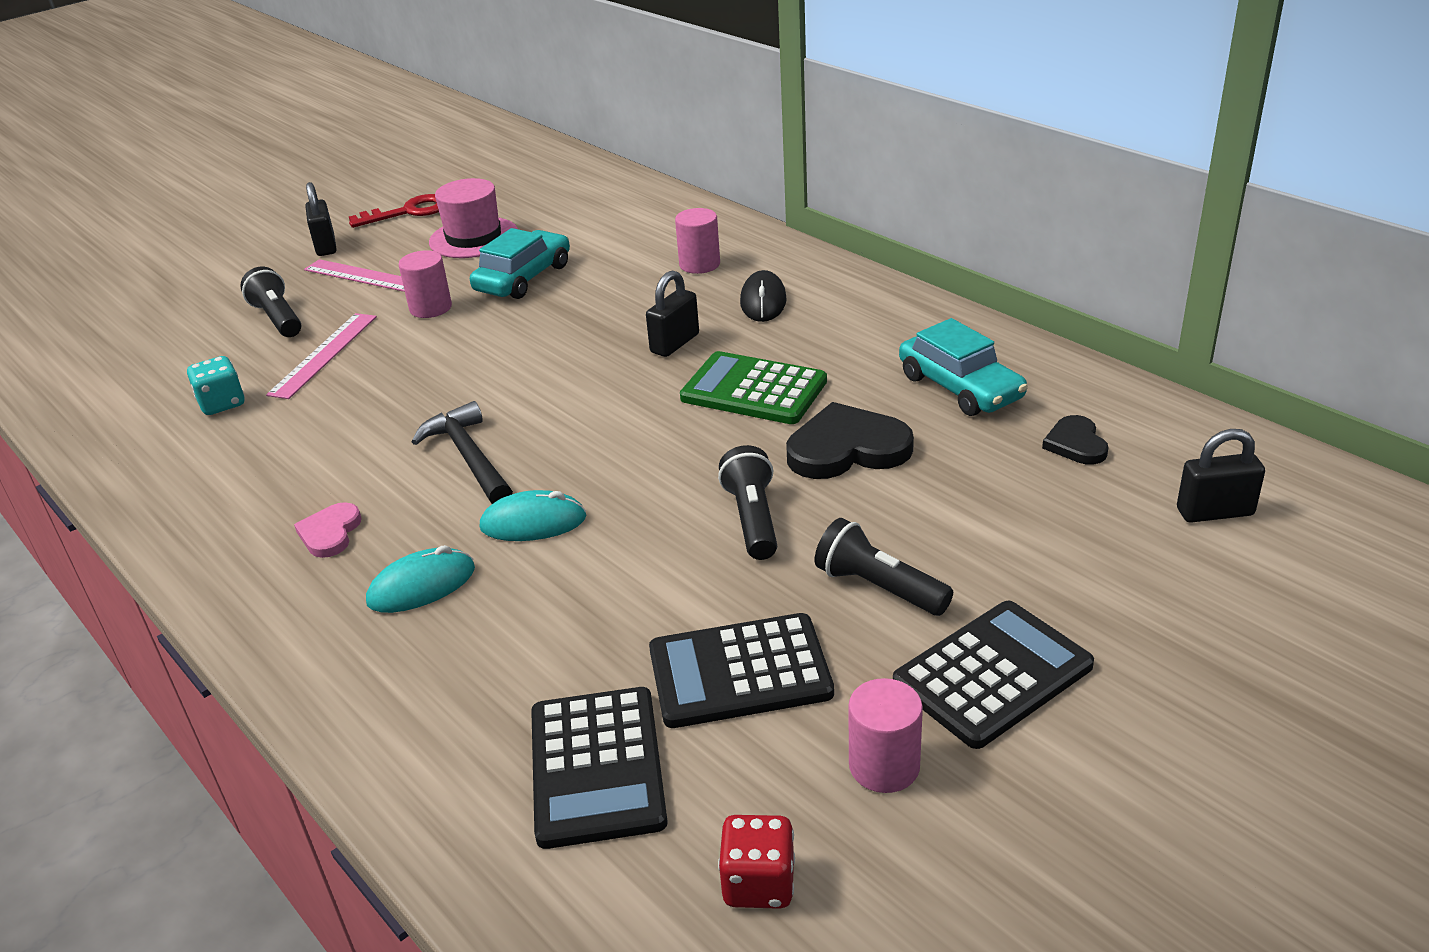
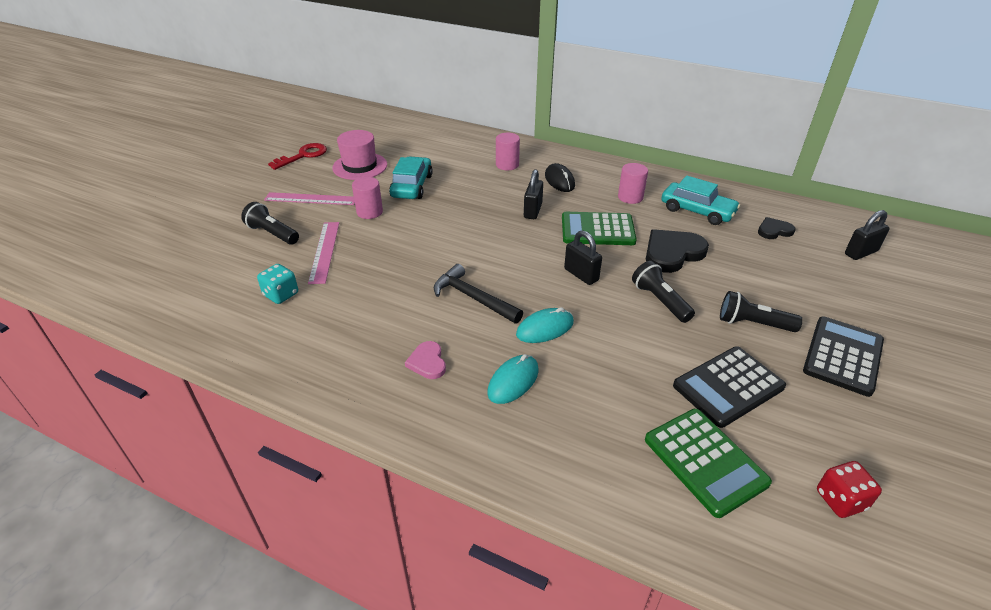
camera: 25 degrees left, 5 degrees up
black padlock [305,182,337,256] -> black padlock moved to [564,230,602,285]
black calculator [531,687,668,849] -> green calculator [645,409,772,518]
pink cylinder [848,678,923,793] -> pink cylinder moved to [618,163,648,204]
black heart [1042,415,1109,464] -> black heart turned 105 degrees clockwise [758,217,795,239]

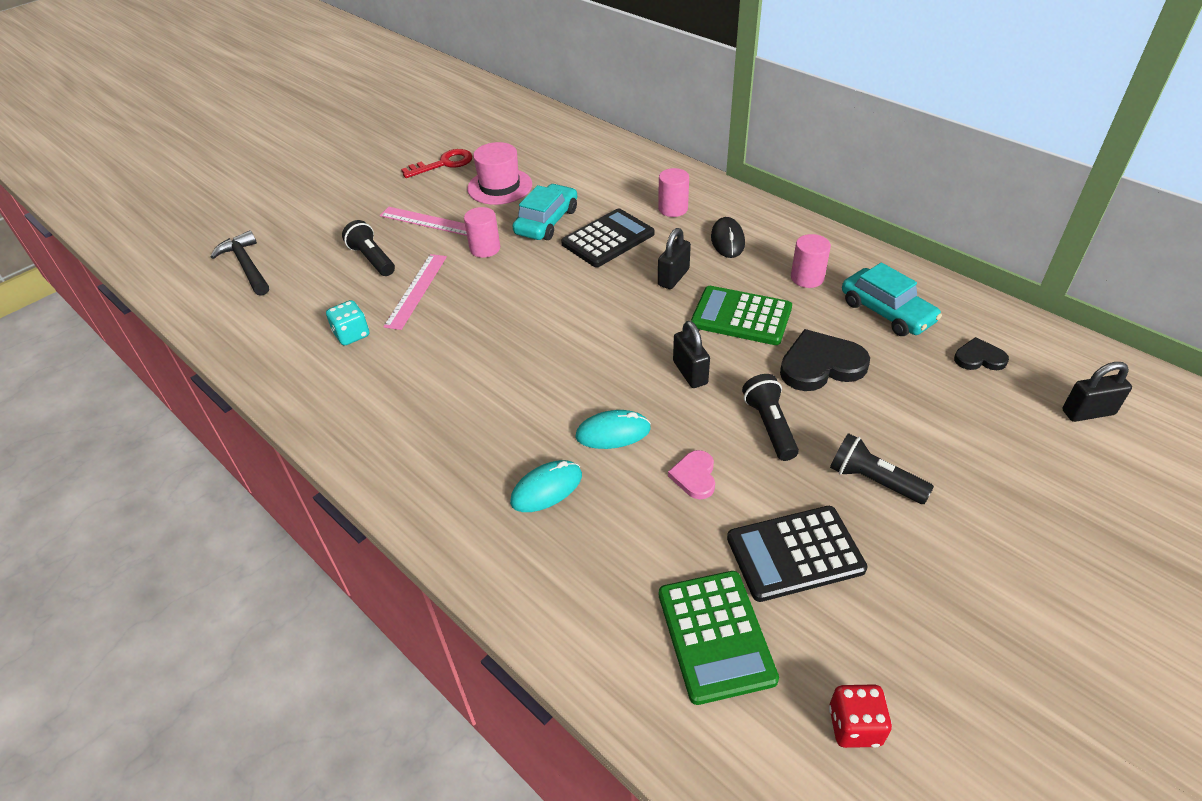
camera: 20 degrees right, 5 degrees up
pink heart [405,341,446,379] -> pink heart moved to [668,450,715,499]
black hammer [434,264,523,323] -> black hammer moved to [211,230,269,296]
black calculator [803,317,884,397] -> black calculator moved to [561,208,654,267]

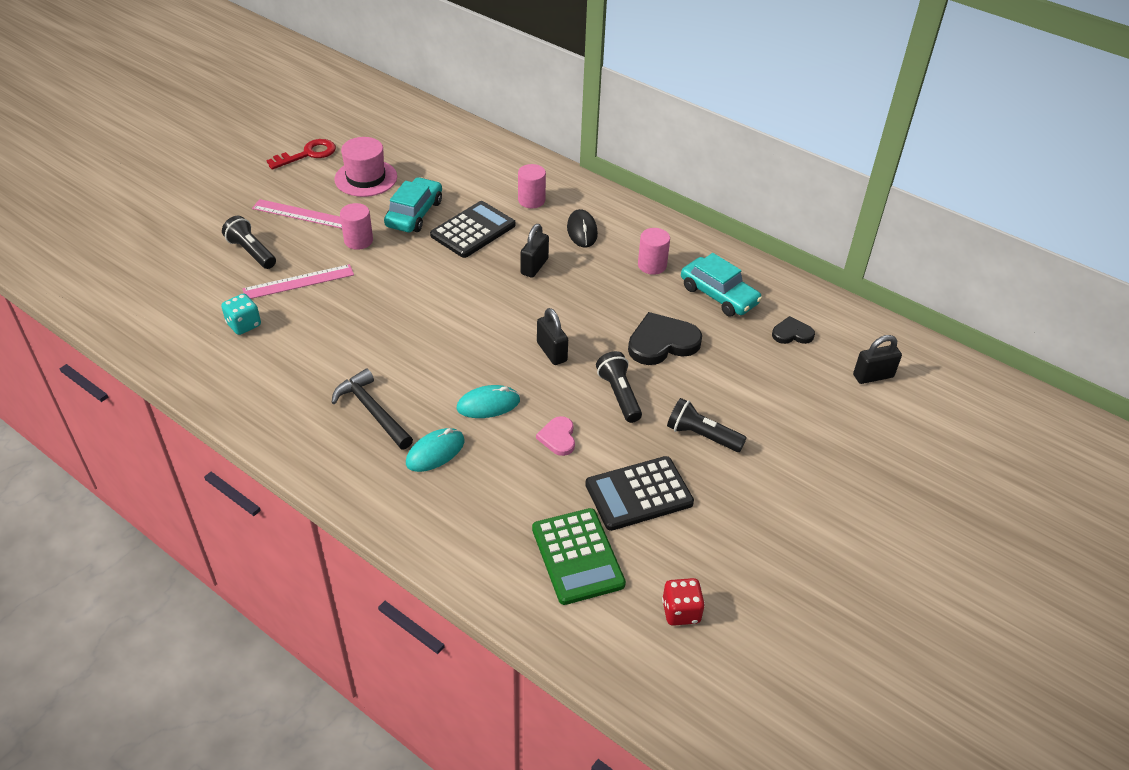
camera: 10 degrees left, 0 degrees up
black hammer [211,230,269,296] -> black hammer moved to [332,369,413,449]
pink ruler [383,254,447,330] -> pink ruler turned 60 degrees clockwise [242,264,354,299]
green calculator [691,286,792,345] -> none

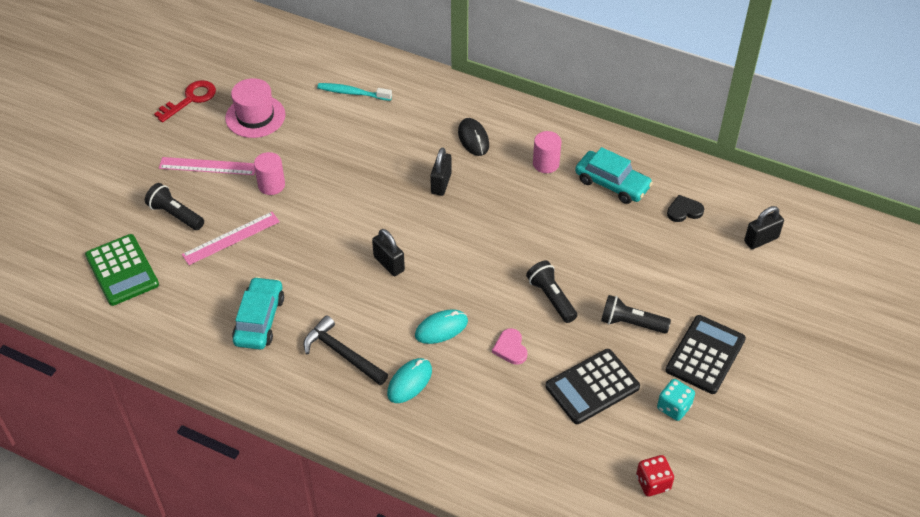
camera: 10 degrees left, 5 degrees up
turquoise dice [221,293,261,335] -> turquoise dice moved to [657,379,695,421]
turquoise car [384,177,442,232] -> turquoise car moved to [232,277,284,350]
black calculator [430,201,516,258] -> black calculator moved to [666,315,746,394]
pink cylinder [518,164,546,208] -> none
green calculator [532,508,626,605] -> green calculator moved to [85,234,159,306]
black padlock [537,308,568,365] -> black padlock moved to [372,229,405,276]
black heart [628,312,702,365] -> none
none -> turquoise toothbrush [317,83,392,101]

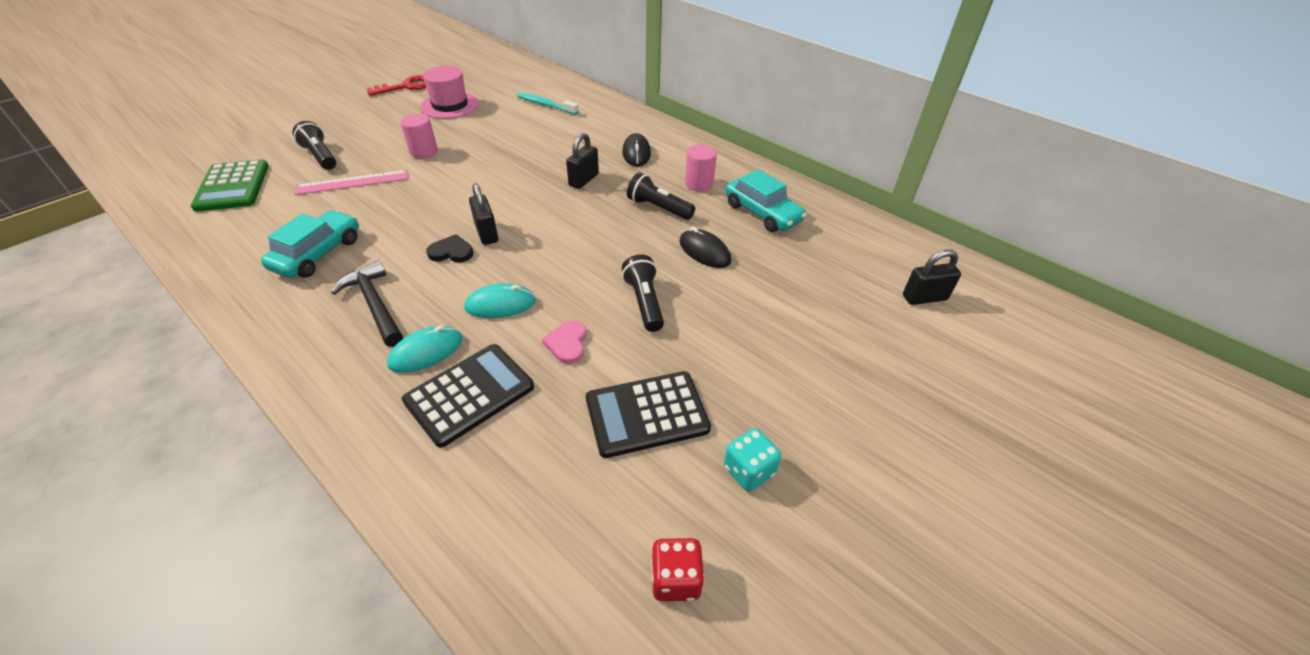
camera: 15 degrees right, 5 degrees down
pink ruler [159,157,255,175] -> none
black flashlight [601,295,671,334] -> black flashlight moved to [627,172,695,220]
black calculator [666,315,746,394] -> black calculator moved to [402,344,534,448]
black heart [667,195,704,222] -> black heart moved to [426,234,473,263]
none -> black mouse [679,227,731,268]

